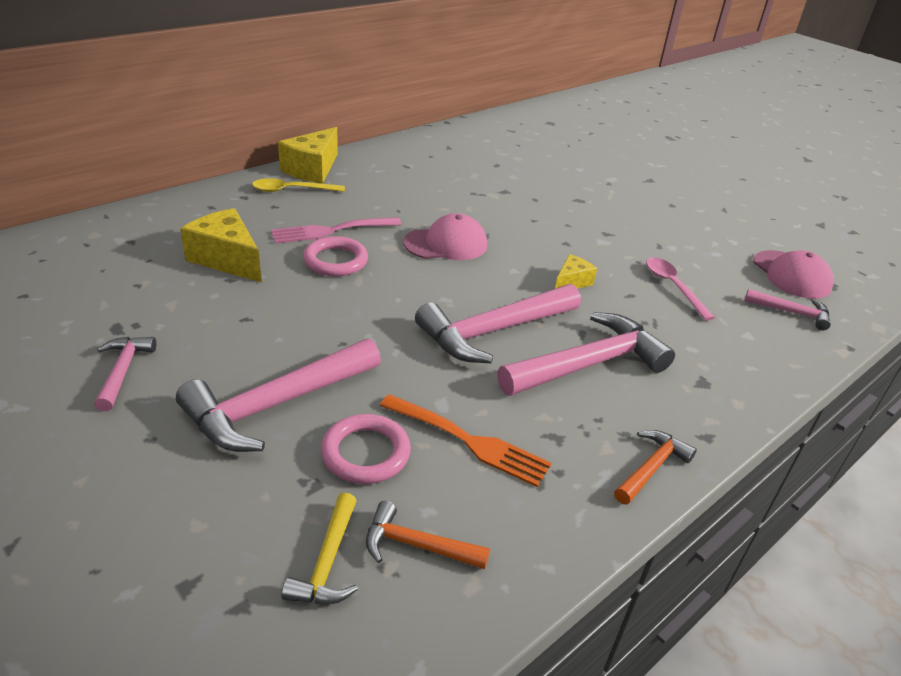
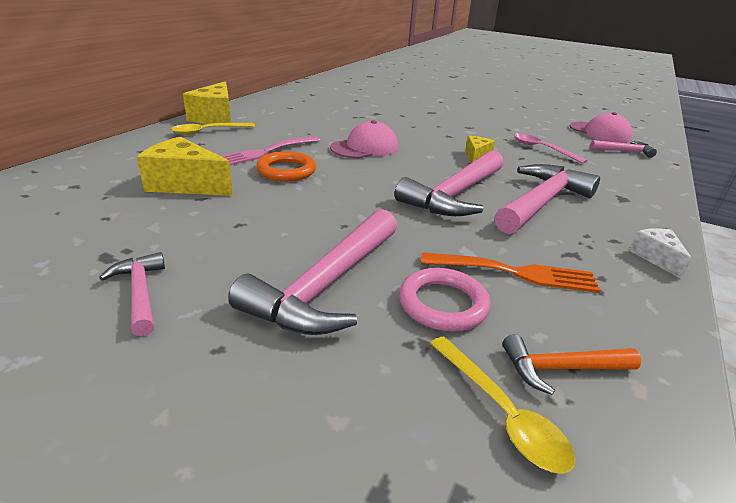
camera: 20 degrees left, 5 degrees down
yellow hammer [281,492,358,604] -> yellow spoon [430,336,575,474]
pink ring [303,236,368,276] -> orange ring [256,151,316,181]
orange hammer [614,430,697,505] -> white cheese [629,228,692,279]

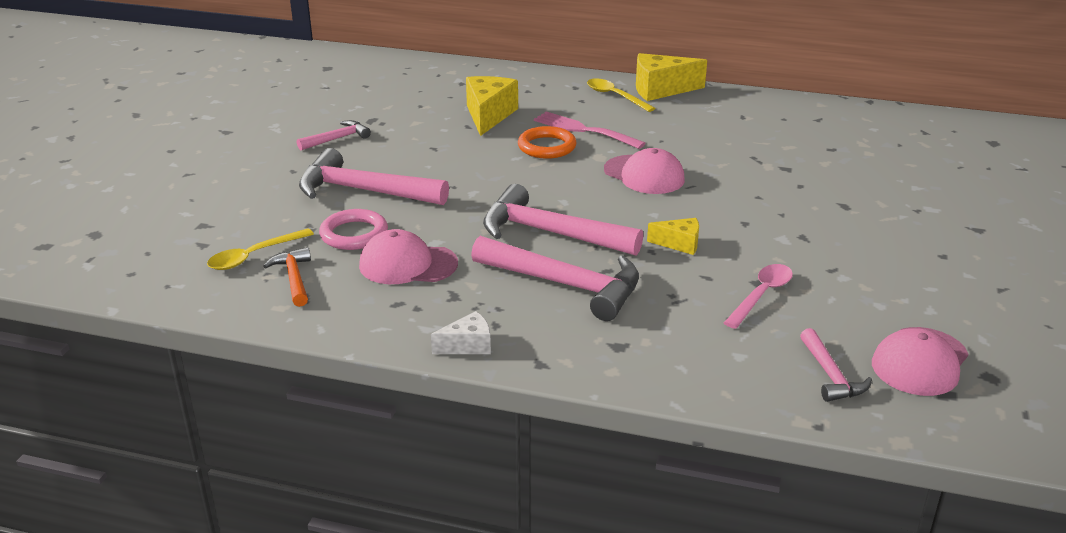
camera: 80 degrees right, 0 degrees up
orange fork [421,252,601,293] -> pink cap [359,229,458,284]

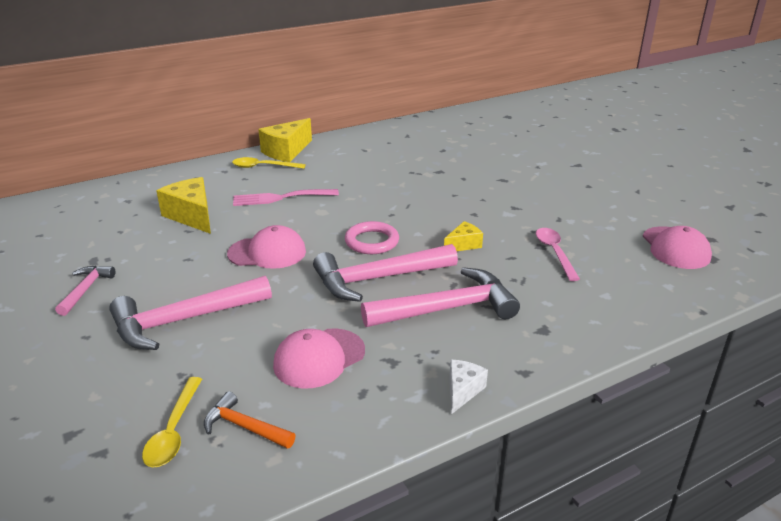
camera: 45 degrees left, 0 degrees up
pink ring [319,209,388,250] -> pink ring moved to [345,221,399,254]
orange ring [518,126,577,159] -> none
pink cap [604,148,685,194] -> pink cap moved to [227,225,306,269]
pink hammer [800,328,872,402] -> none

